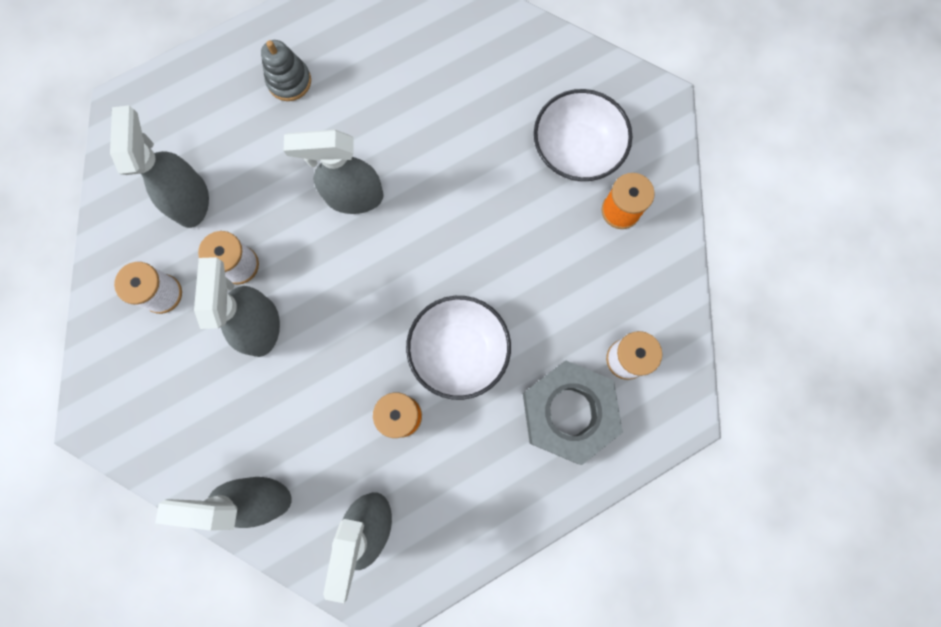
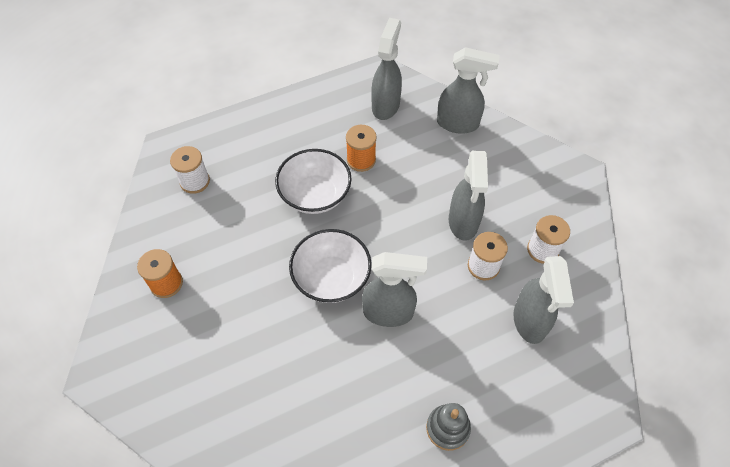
camera: 175 degrees left, 20 degrees down
grey nut [523,360,623,465] -> none
white bowl [534,89,632,181] -> white bowl moved to [289,229,372,303]

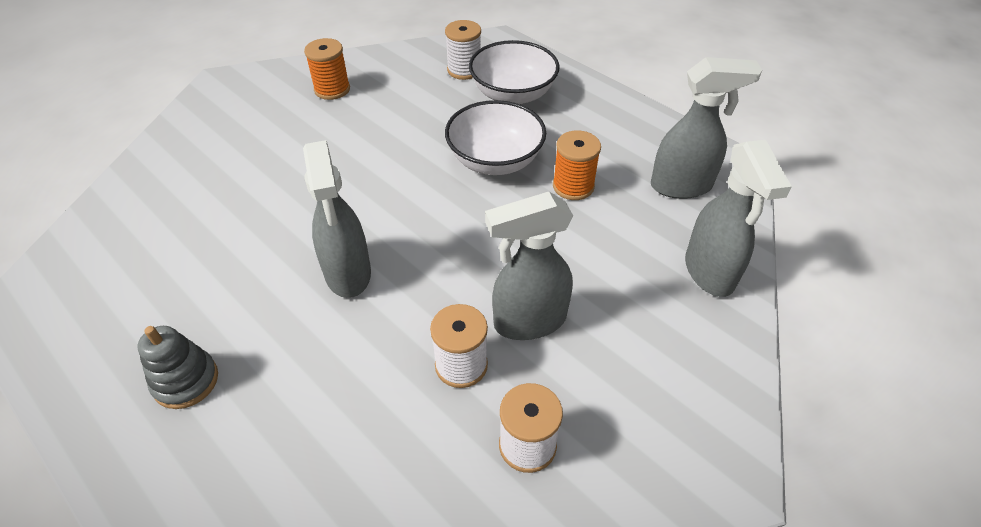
camera: 70 degrees right, 10 degrees down
white bowl [289,229,372,303] -> white bowl moved to [469,40,559,104]
grey spray bottle [513,256,574,344] -> none

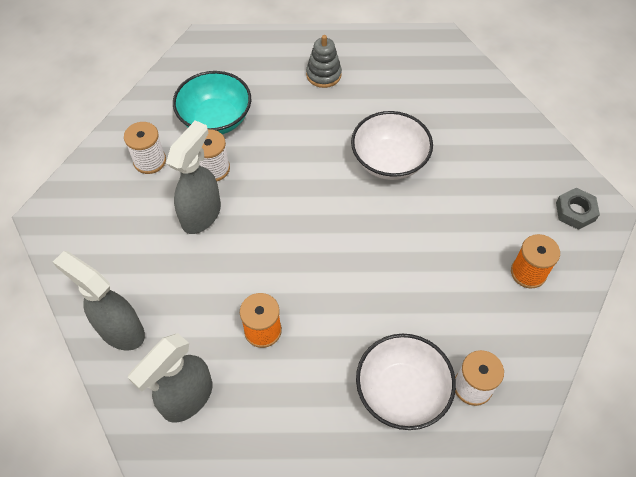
camera: 135 degrees right, 10 degrees up
grey spray bottle [303,140,371,298] -> none
white bowl [445,100,546,175] -> white bowl moved to [351,111,433,180]
none -> turquoise bowl [173,71,251,134]
none -> grey nut [556,188,600,230]

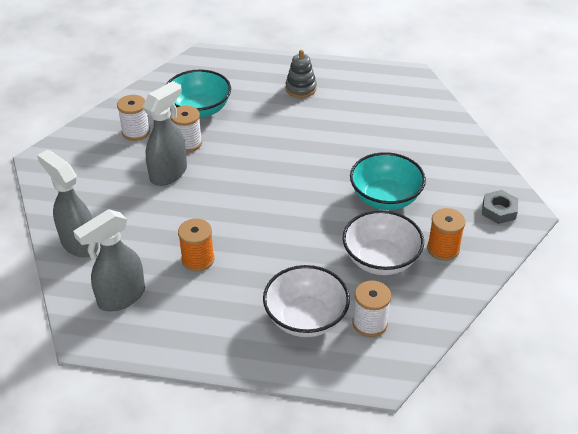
camera: 10 degrees right, 15 degrees down
white bowl [351,111,433,180] -> white bowl moved to [342,210,424,275]
none -> turquoise bowl [350,152,426,210]

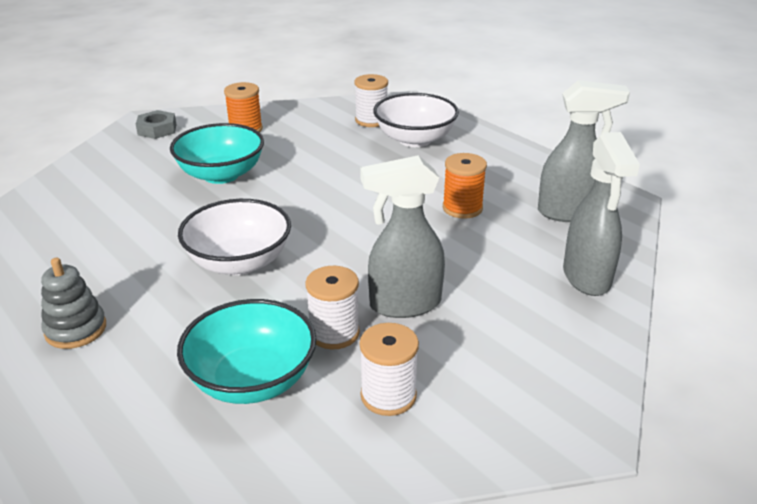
camera: 140 degrees left, 10 degrees down
white bowl [342,210,424,275] -> white bowl moved to [178,199,291,275]

